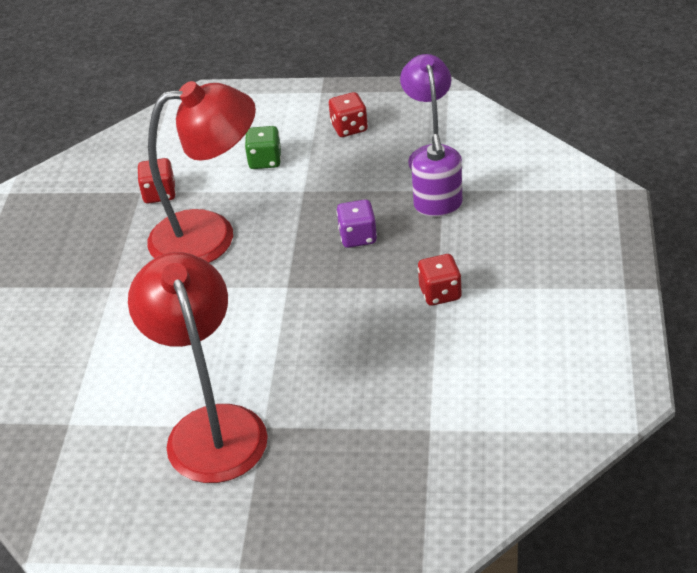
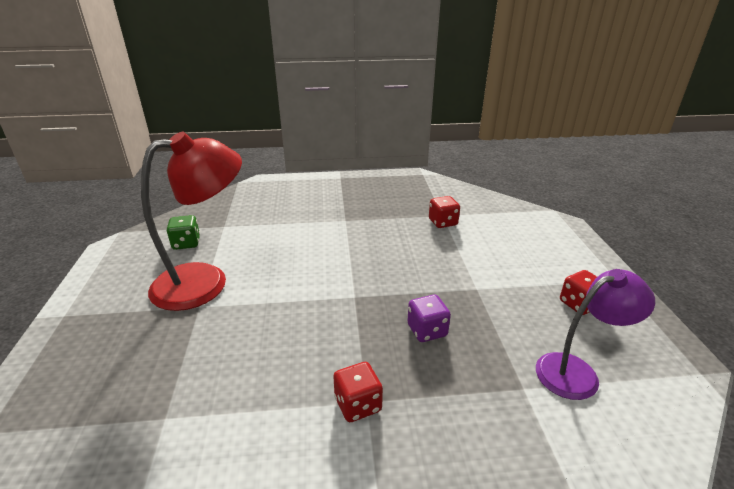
camera: 75 degrees right, 10 degrees down
red lamp [147,81,256,263] -> none
green dice [245,126,281,169] -> green dice moved to [167,215,200,250]
purple soap dispenser [411,134,463,217] -> none

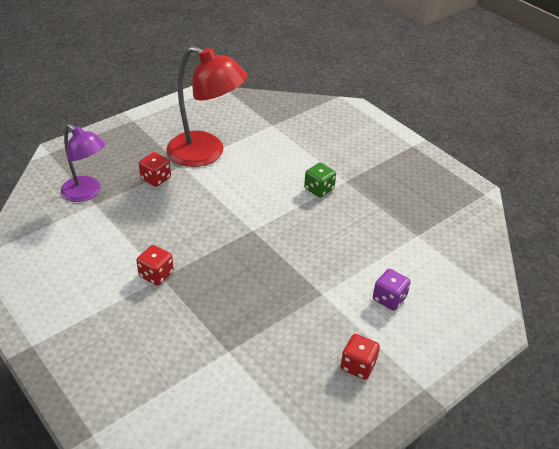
camera: 55 degrees right, 10 degrees up
green dice [167,215,200,250] -> green dice moved to [304,163,336,197]
purple dice [407,295,451,342] -> purple dice moved to [373,269,411,311]
red dice [429,196,460,228] -> red dice moved to [139,152,171,187]
purple lamp [536,269,655,400] -> purple lamp moved to [61,124,105,202]

